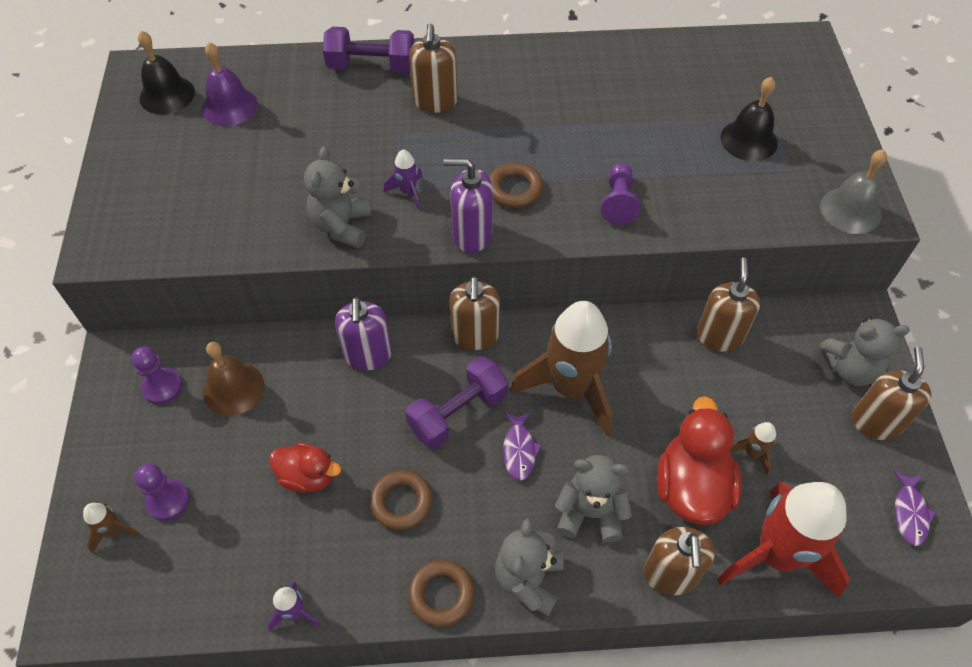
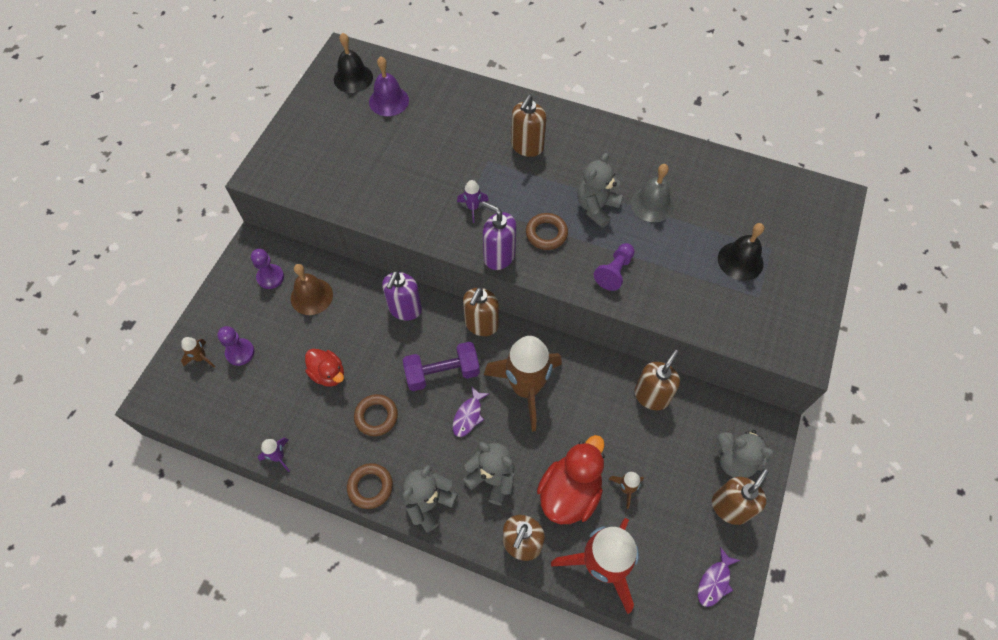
camera: 25 degrees right, 5 degrees up
grey teddy bear [304,146,371,248] -> grey teddy bear moved to [577,153,623,228]
purple dumbbell [323,27,414,73] -> none
grey bell [820,149,887,234] -> grey bell moved to [631,164,674,222]

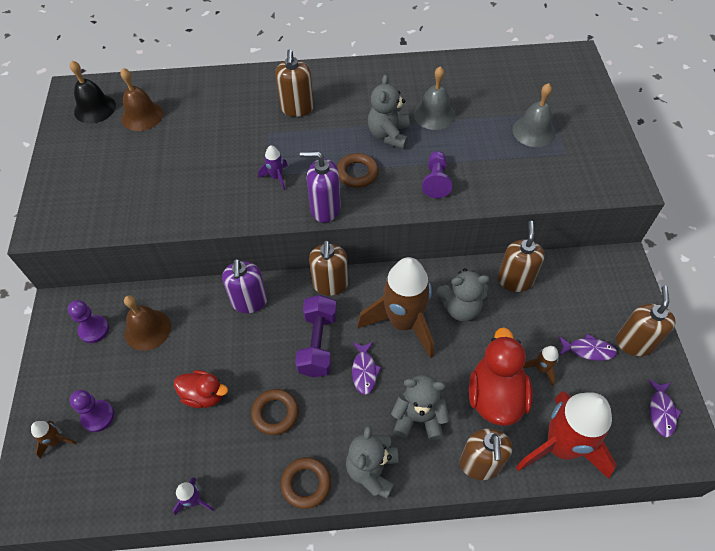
camera: 25 degrees left, 5 degrees down
purple bell [369,56,409,116] -> brown bell [120,68,163,131]
purple dumbbell [403,342,480,391] -> purple dumbbell turned 45 degrees counterclockwise [295,295,337,377]
grey teddy bear [717,430,774,478] -> grey teddy bear moved to [437,268,489,321]
black bell [718,223,764,281] -> grey bell [512,83,556,147]
none -> purple fish [559,334,617,361]

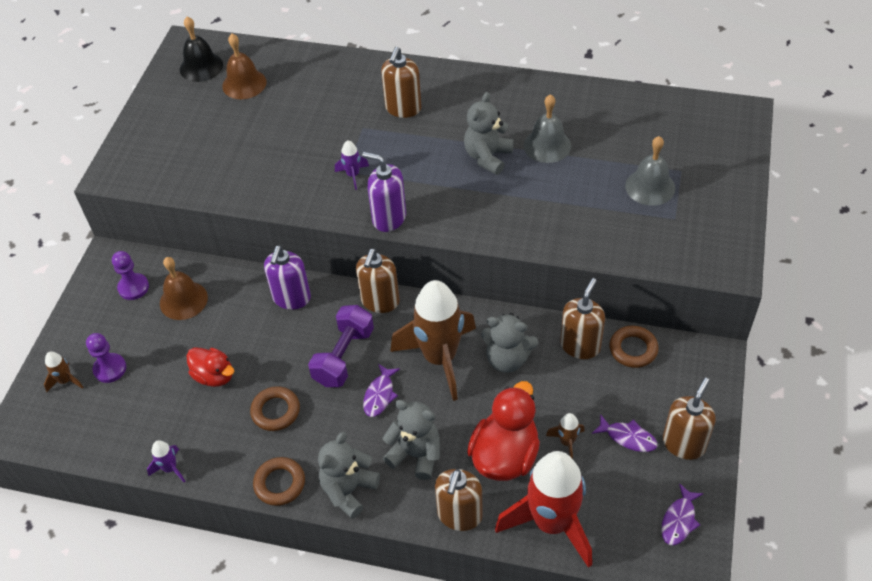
camera: 20 degrees right, 5 degrees down
brown ring [337,153,379,188] -> brown ring moved to [609,326,659,368]
purple pawn [422,151,452,198] -> none

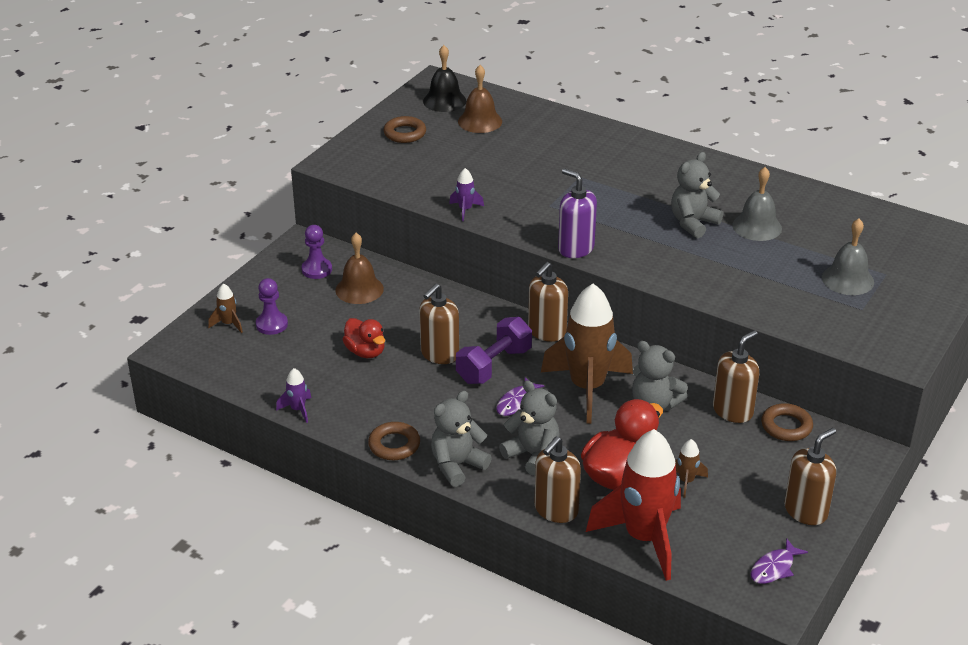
camera: 15 degrees right, 15 degrees down
brown ring [250,386,300,431] -> brown ring moved to [383,116,426,143]
purple soap dispenser [264,246,311,310] -> none
purple rocket [335,140,369,190] -> purple rocket moved to [449,168,484,221]
brown soap dispenser [381,47,422,118] -> brown soap dispenser moved to [419,283,459,364]
purple fish [592,414,658,452] -> none

